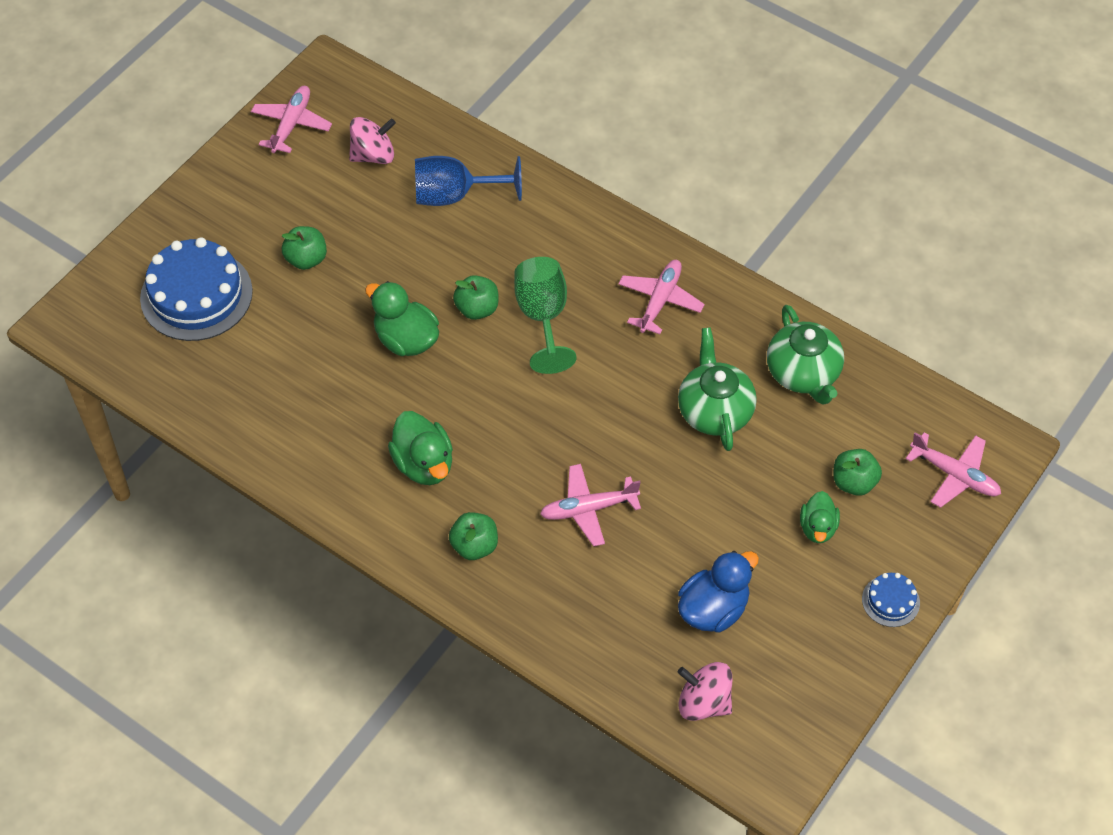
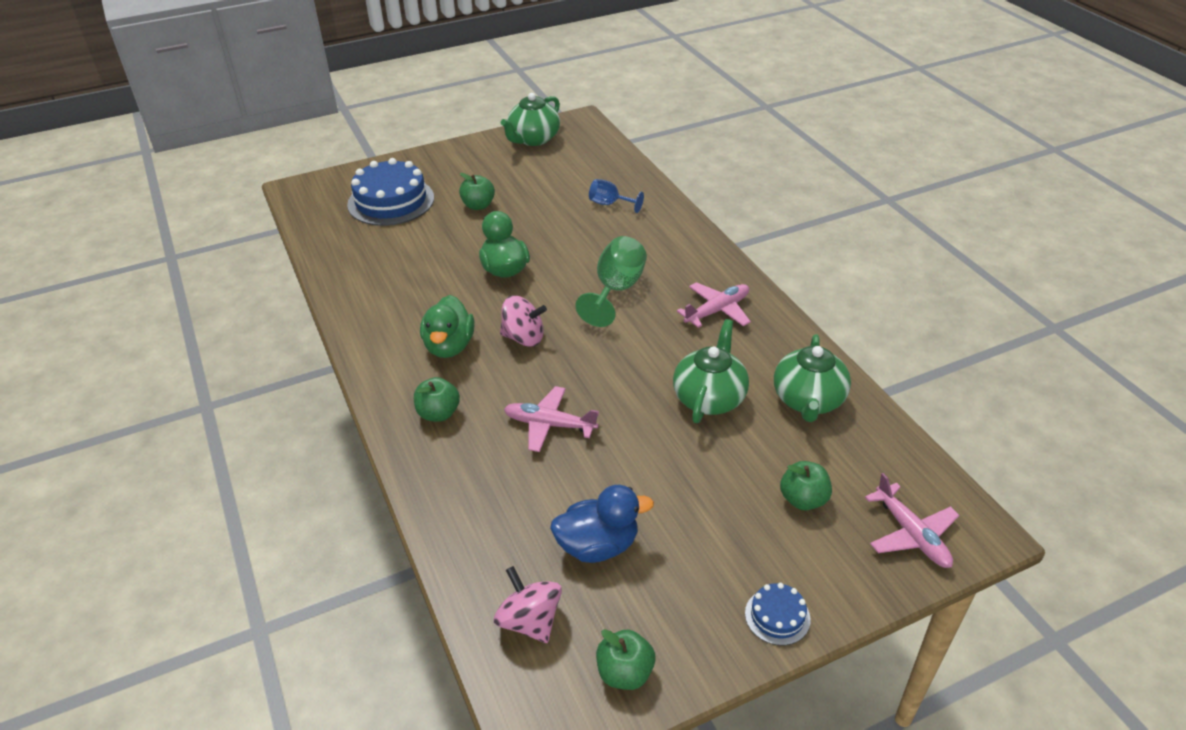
camera: 30 degrees right, 15 degrees down
pink plane [251,86,332,153] -> green teapot [501,93,560,146]
pink spinning top [349,117,396,164] -> pink spinning top moved to [500,296,547,347]
blue goblet [415,156,522,206] -> blue goblet [589,179,644,213], size x0.60
green apple [453,275,498,320] -> green apple moved to [596,629,655,690]
green duck [800,491,840,543] -> none

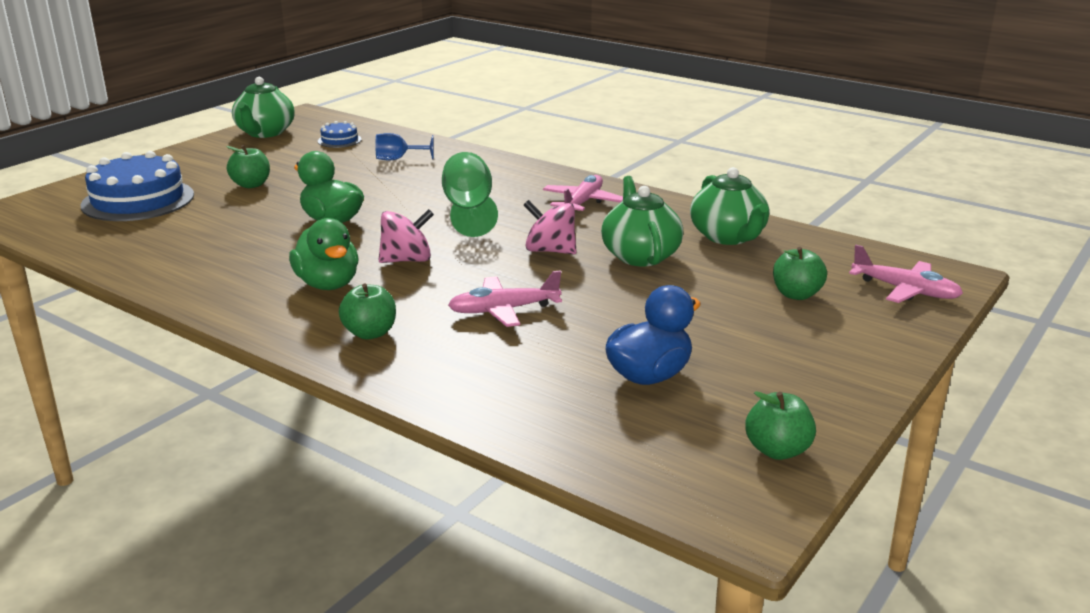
camera: 30 degrees left, 15 degrees down
pink spinning top [494,566,562,643] -> pink spinning top moved to [524,200,577,254]
blue cake [745,583,811,645] -> blue cake moved to [318,121,362,148]

